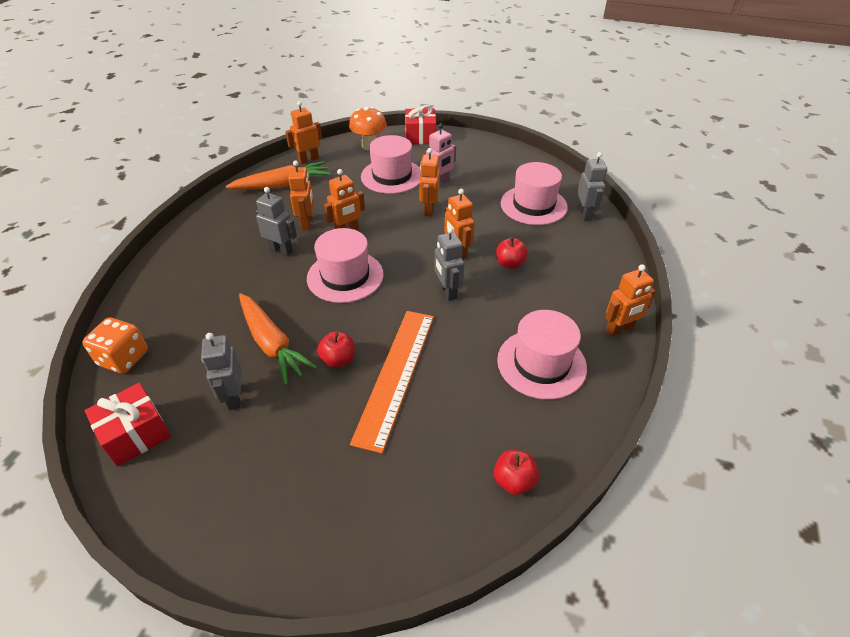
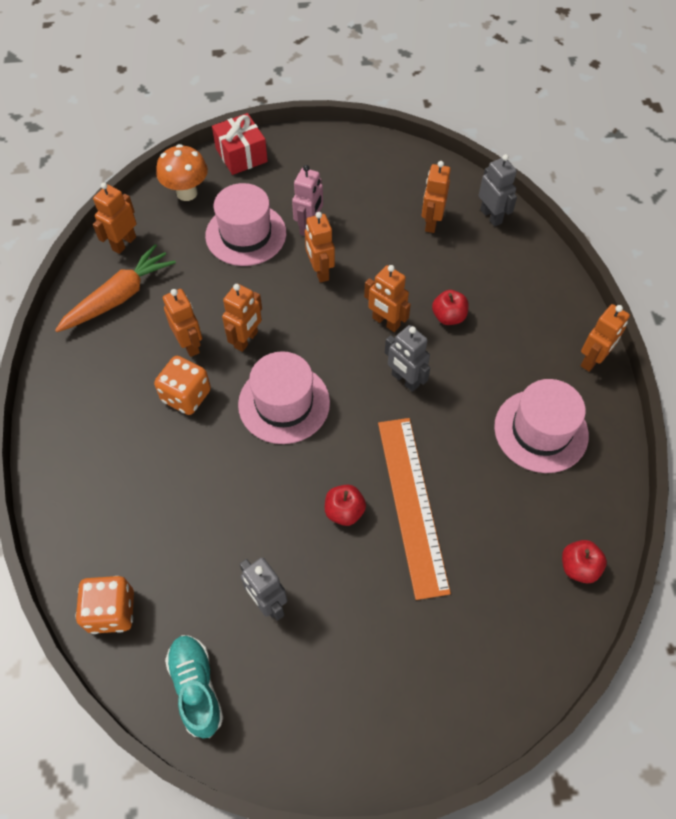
camera: 25 degrees left, 15 degrees up
red gift [85,383,171,467] -> turquoise shoe [165,635,223,739]
orange carrot [239,293,317,385] -> none
grey robot [256,187,297,256] -> orange dice [154,356,211,415]
pink hat [501,162,568,225] -> orange robot [422,161,451,233]

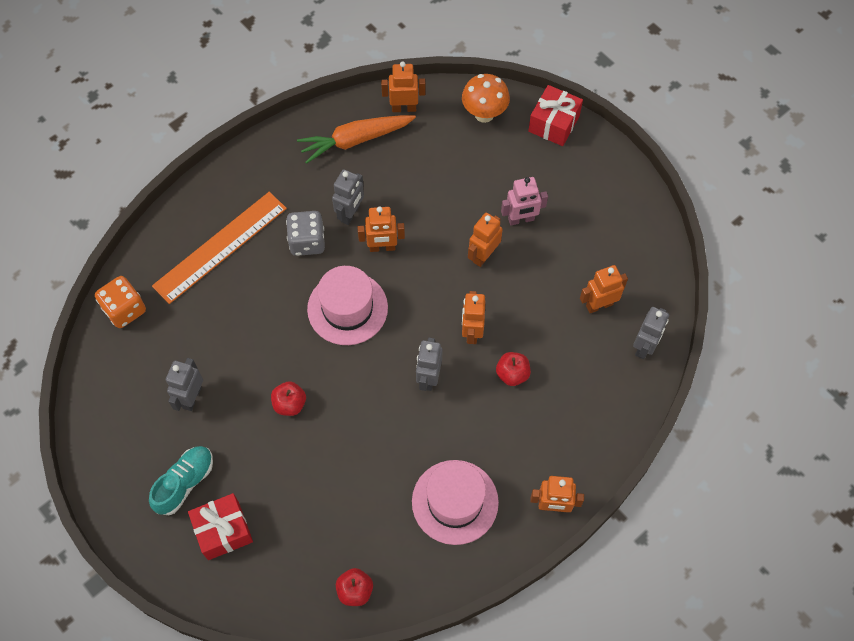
camera: 55 degrees right, 5 degrees up
orange carrot [55,244,176,332] -> orange carrot turned 150 degrees clockwise [297,115,416,164]
orange dice [154,356,211,415] -> grey dice [286,211,325,256]
orange robot [163,289,202,357] -> grey robot [332,169,364,225]
turquoise shoe [165,635,223,739] -> turquoise shoe moved to [149,446,213,515]
pink hat [205,183,286,266] -> none
orange ruler [378,418,451,600] -> orange ruler moved to [152,192,287,304]
none -> red gift [188,493,253,560]

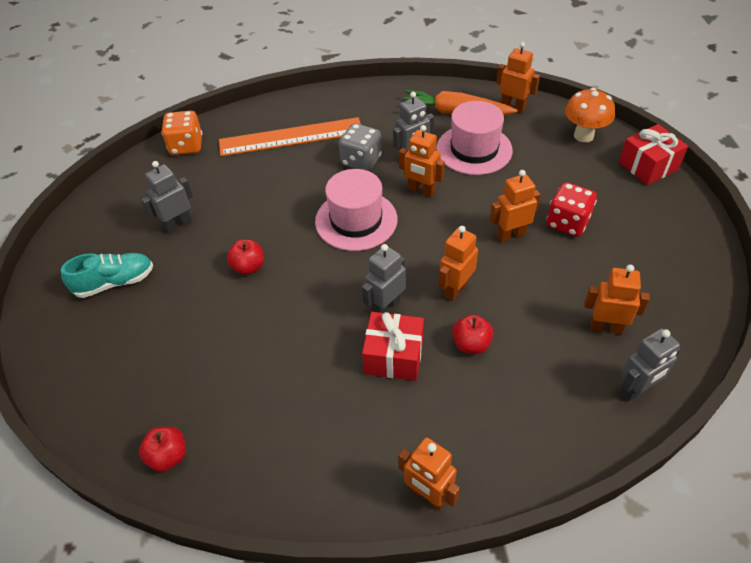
camera: 35 degrees right, 15 degrees down
red gift [188,493,253,560] -> red gift moved to [362,312,424,381]
pink hat [412,460,499,545] -> pink hat moved to [436,101,513,175]
pink robot [501,177,548,226] -> red dice [547,182,597,237]

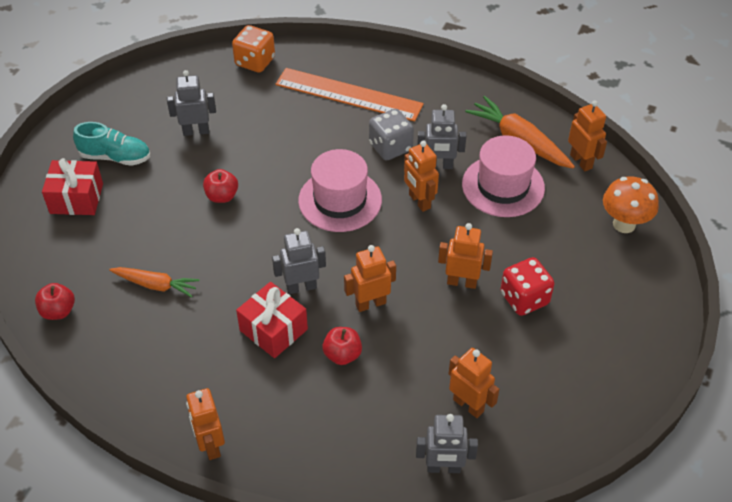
camera: 30 degrees right, 0 degrees up
red gift [619,124,688,185] -> red gift moved to [42,158,103,215]
none -> orange carrot [109,267,200,297]

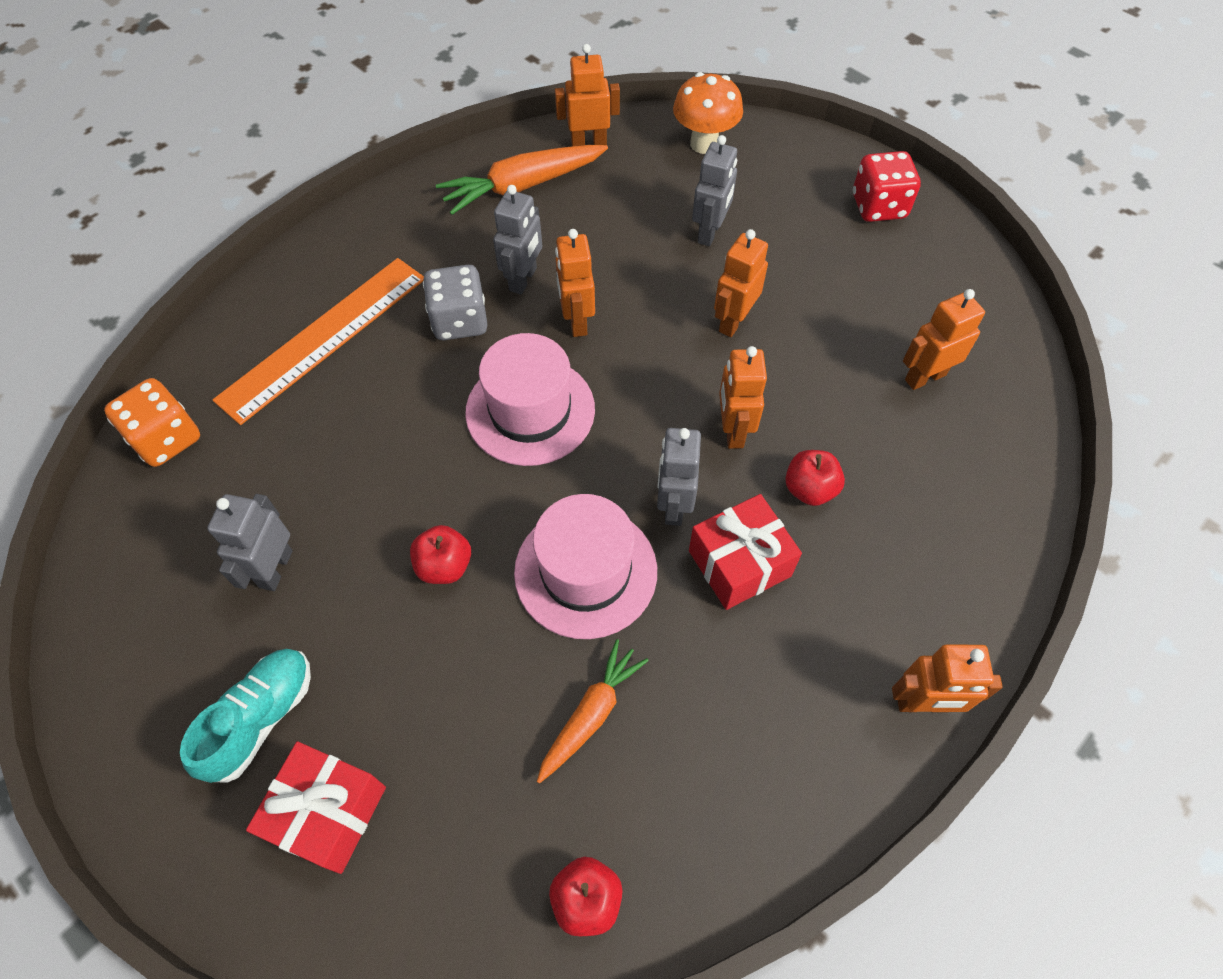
camera: 70 degrees left, 10 degrees up
orange robot [404,141,439,212] -> orange robot turned 90 degrees clockwise [555,229,595,337]
grey robot [416,414,478,473] -> grey robot moved to [692,135,737,246]
pink hat [462,135,545,217] -> pink hat moved to [514,494,657,639]
red dice [500,257,554,316] -> red dice moved to [853,151,921,222]

